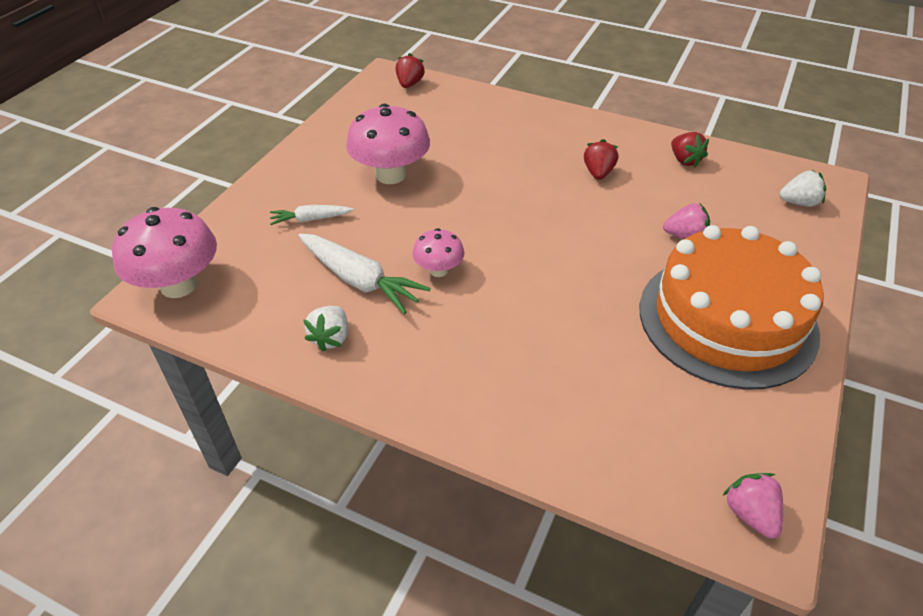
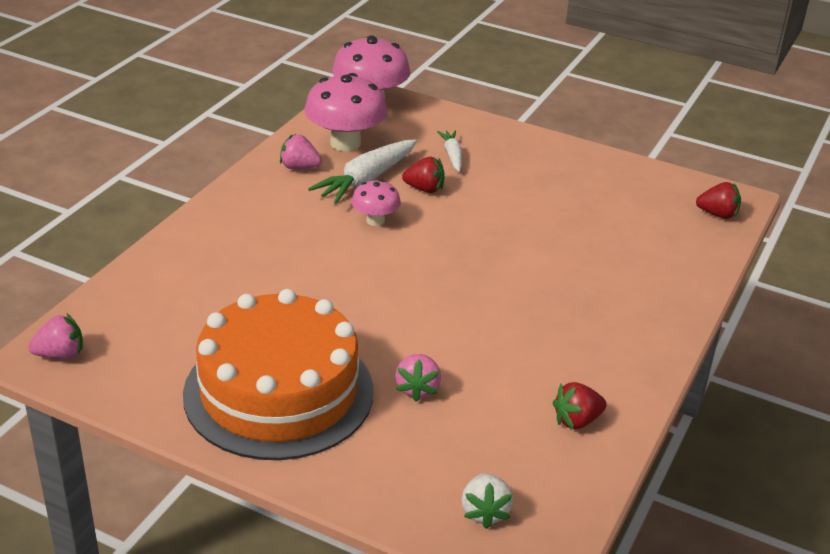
camera: 90 degrees right, 10 degrees down
white strawberry [303,306,348,352] -> pink strawberry [280,134,322,169]
pink mushroom [346,104,430,184] -> pink mushroom moved to [304,73,387,151]
red strawberry [584,139,618,180] -> red strawberry moved to [402,157,445,193]

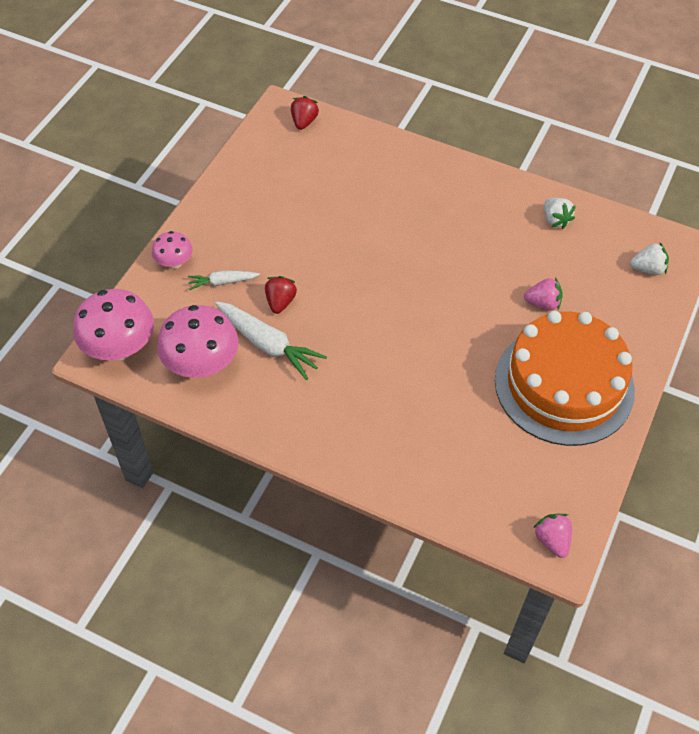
camera: 90 degrees left, 20 degrees up
pink strawberry [280,134,322,169] -> none
pink mushroom [351,180,401,226] -> pink mushroom moved to [152,231,193,269]
red strawberry [552,382,607,429] -> white strawberry [544,198,576,229]

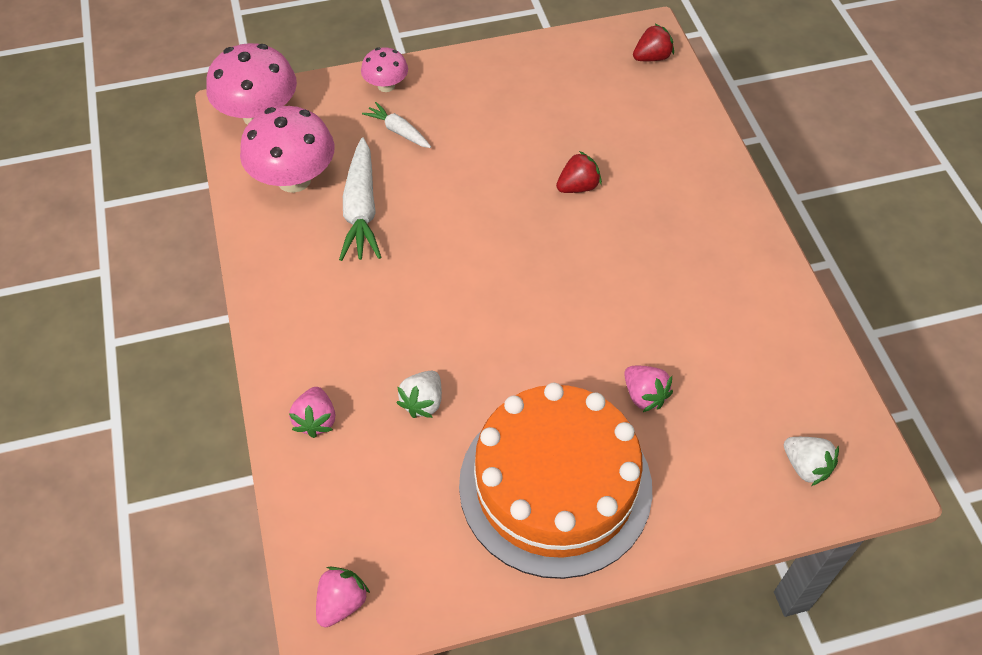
camera: 50 degrees right, 0 degrees up
red strawberry [265,276,297,314] -> red strawberry moved to [556,151,602,193]
white strawberry [544,198,576,229] -> white strawberry moved to [396,371,442,418]
none -> pink strawberry [289,387,335,438]

